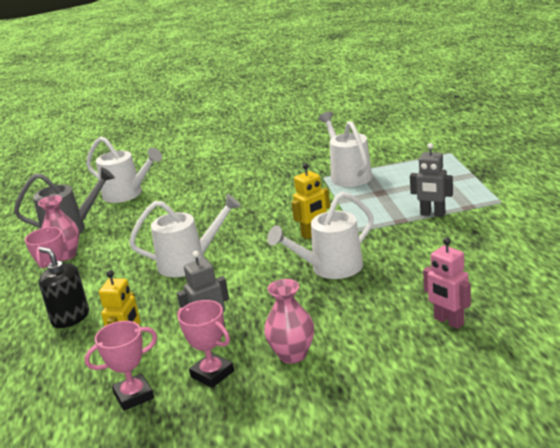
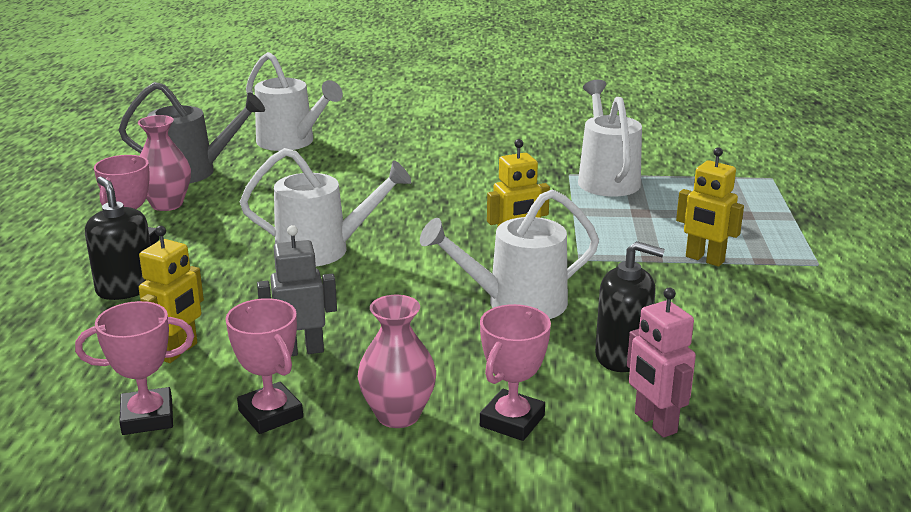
camera: 10 degrees right, 0 degrees up
grey robot [410,143,453,217] -> yellow robot [676,147,744,267]
none -> pink trophy [480,304,551,441]
none -> black soap dispenser [595,241,665,372]

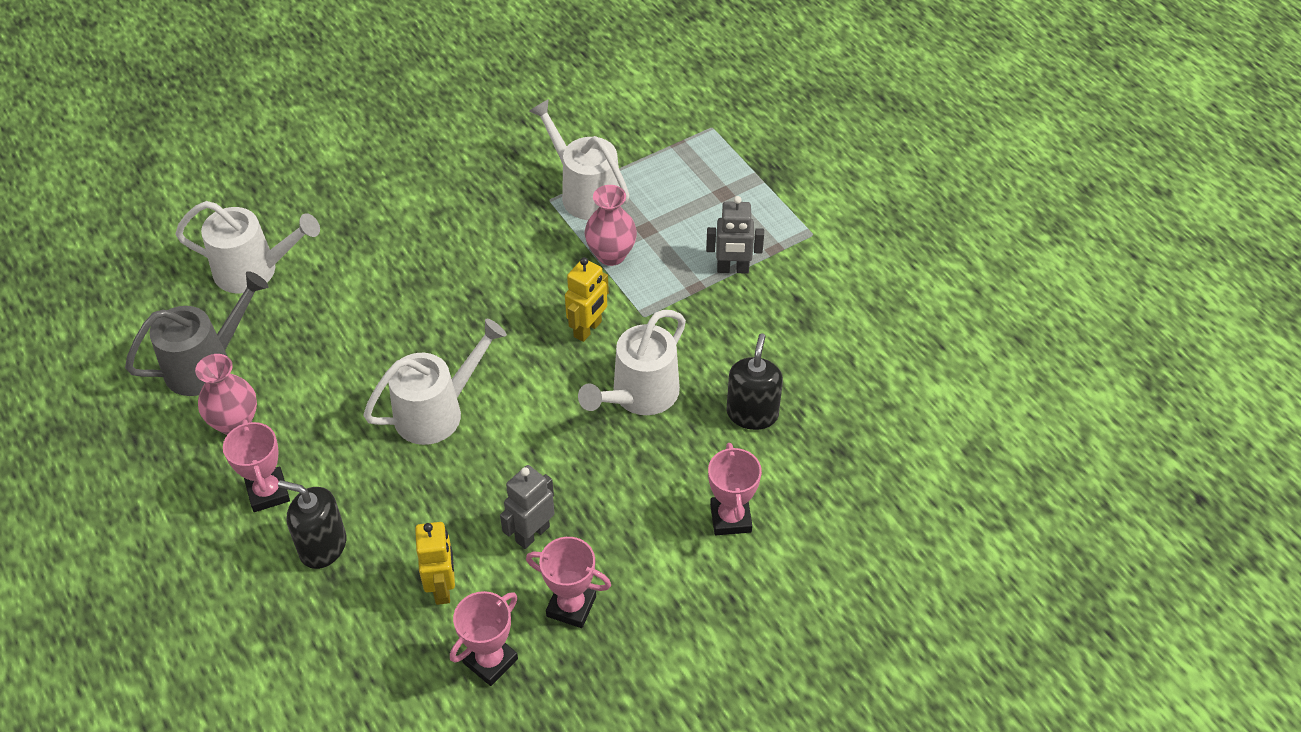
camera: 35 degrees left, 25 degrees up
pink vase [358,295,436,428] -> pink vase moved to [585,185,637,266]
black soap dispenser [595,241,665,372] -> black soap dispenser turned 60 degrees counterclockwise [726,333,783,430]
pink robot [627,288,696,438] -> none
yellow robot [676,147,744,267] -> grey robot [706,196,764,274]

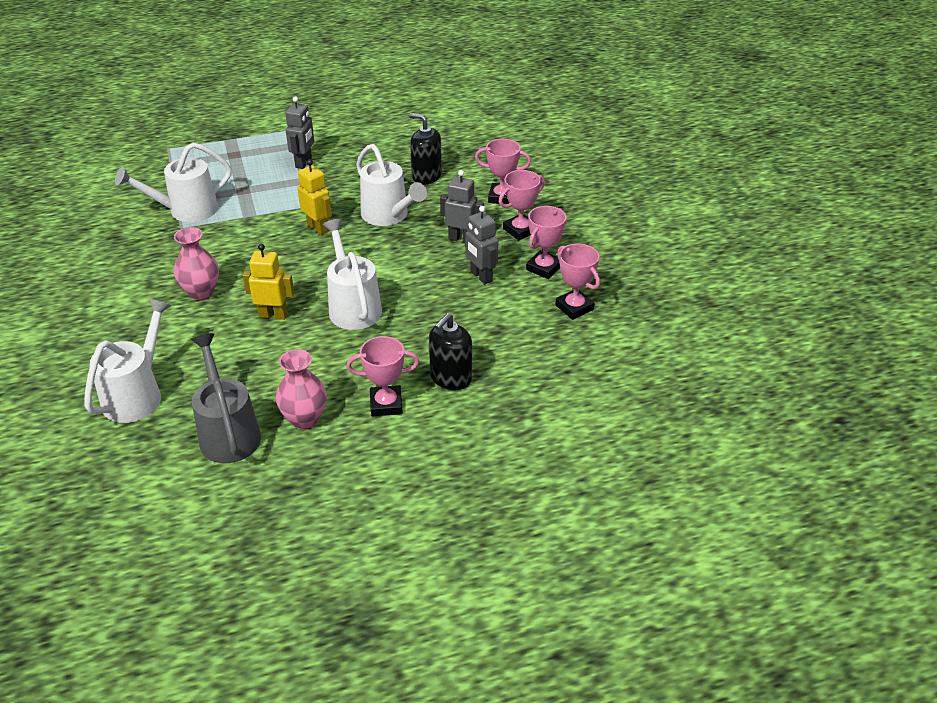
camera: 75 degrees left, 10 degrees down
yellow robot [415,522,455,605] -> yellow robot moved to [243,244,294,320]
pink vase [585,185,637,266] -> pink vase moved to [174,227,219,300]
none -> grey robot [440,170,484,243]
none -> pink trophy [499,170,545,240]

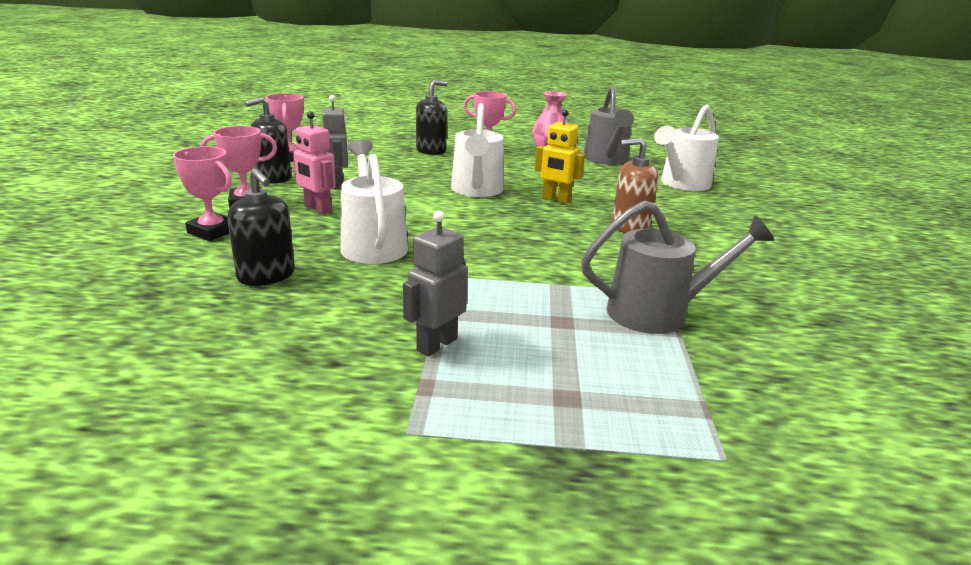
camera: 160 degrees left, 15 degrees down
white watering can [115,142,232,222] -> grey watering can [581,200,774,334]
pink vase [174,227,219,300] -> brown soap dispenser [612,138,659,233]
yellow robot [298,159,332,235] -> none
grey robot [440,170,484,243] -> pink robot [293,111,336,214]
pink trophy [526,206,566,279] -> black soap dispenser [245,97,291,183]

